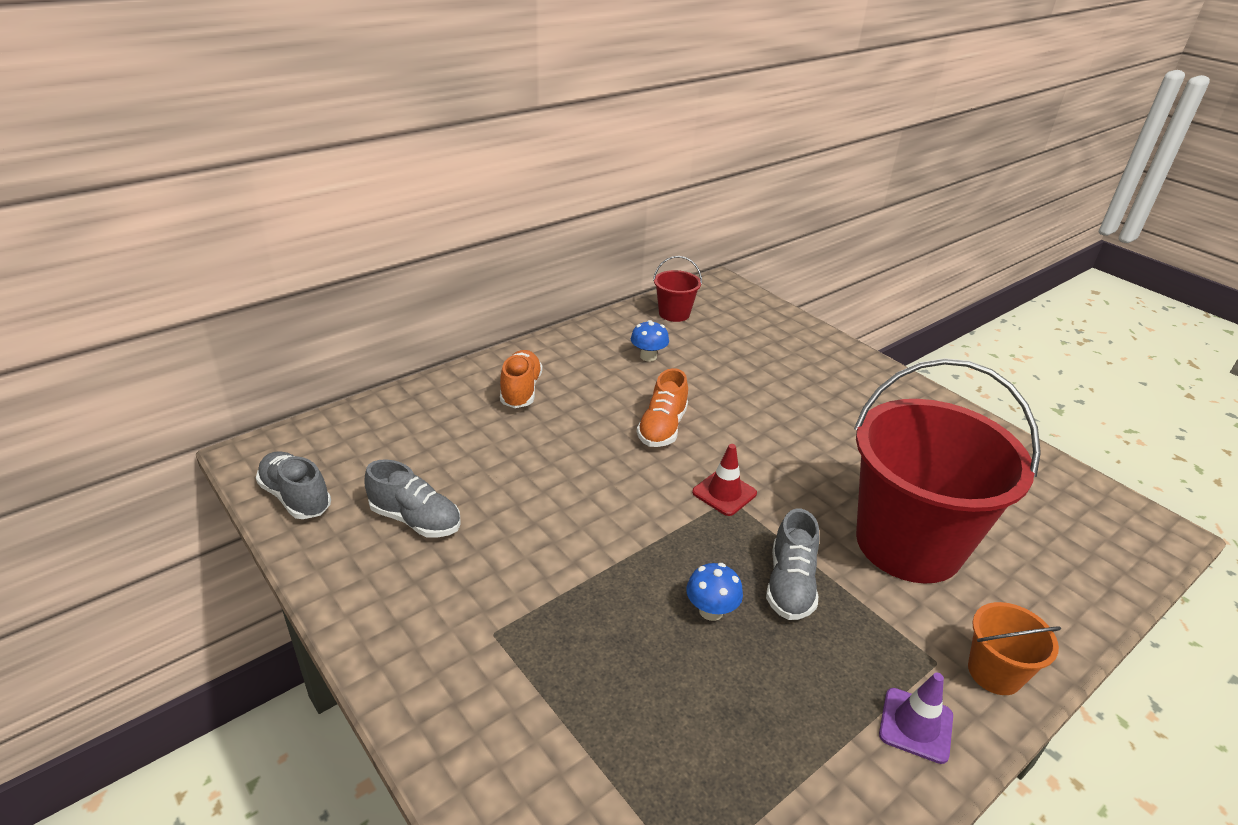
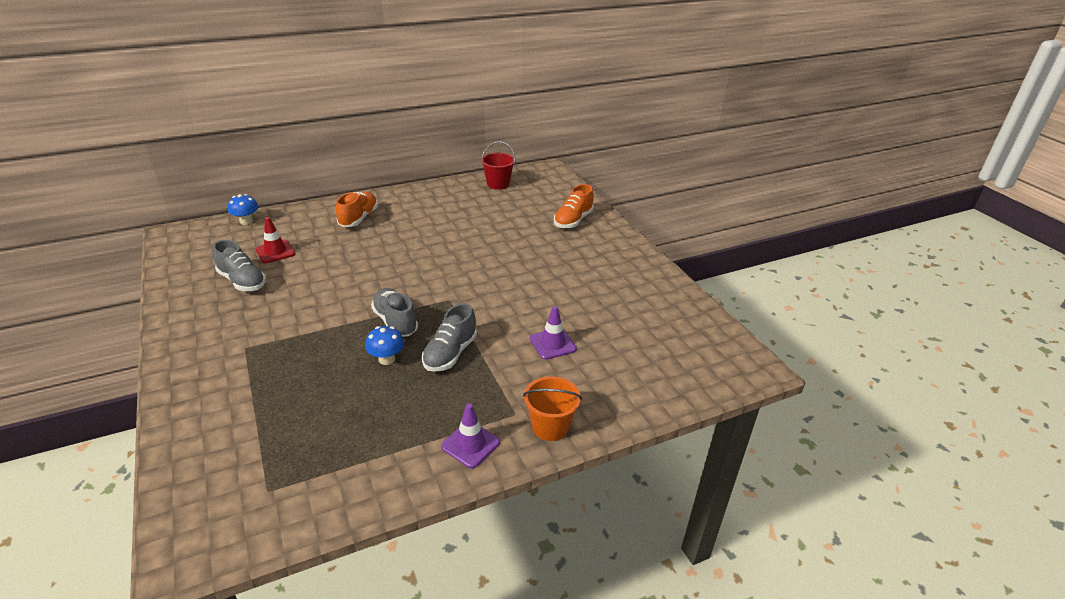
camera: 15 degrees right, 0 degrees up
grey shoe [256,451,331,519] -> grey shoe moved to [371,288,418,337]
blue mushroom [631,320,669,361] -> blue mushroom moved to [227,194,258,225]
orange shoe [637,368,688,447] -> orange shoe moved to [554,184,594,228]
red traffic cone [692,444,757,516] -> red traffic cone moved to [256,217,295,263]
red bucket [854,358,1041,583] -> purple traffic cone [530,306,577,360]

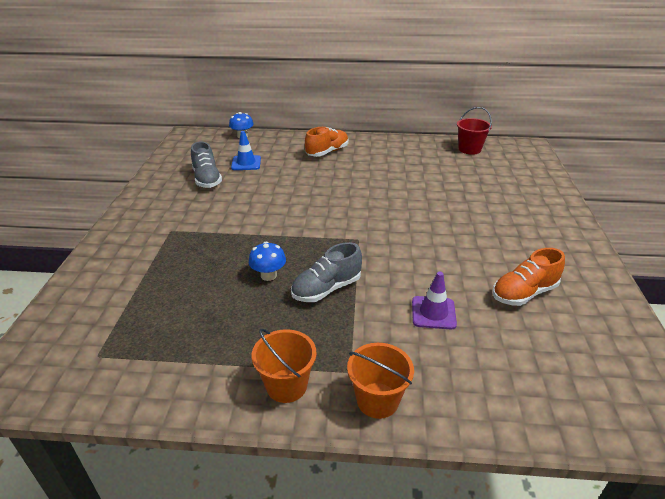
camera: 30 degrees right, 0 degrees up
red traffic cone [256,217,295,263] -> blue traffic cone [231,131,261,170]
grey shoe [371,288,418,337] -> none
purple traffic cone [441,403,500,468] -> orange bucket [251,329,316,403]
orange shoe [554,184,594,228] -> orange shoe moved to [493,248,565,306]

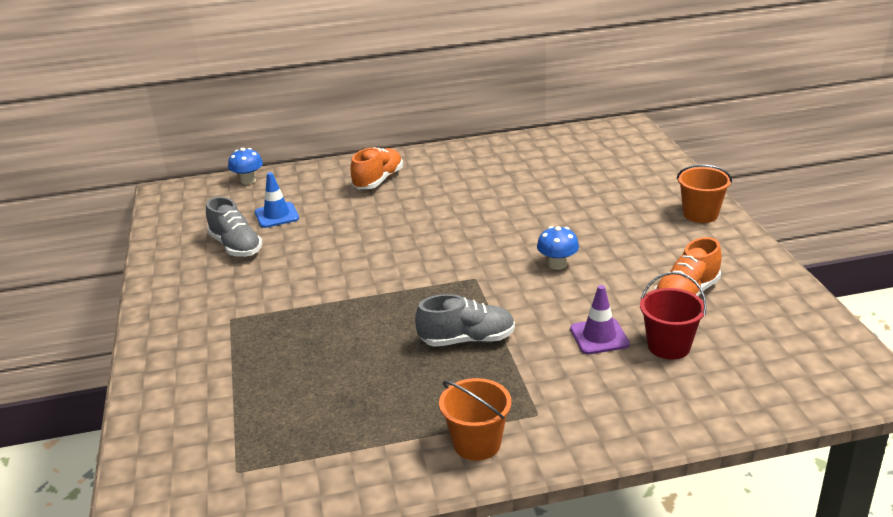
camera: 15 degrees left, 5 degrees down
blue mushroom [249,242,286,281] -> blue mushroom moved to [537,226,579,270]
grey shoe [291,242,362,302] -> grey shoe turned 135 degrees counterclockwise [415,294,515,347]
orange bucket [347,343,414,419] -> orange bucket moved to [677,164,732,223]
red bucket [457,107,492,155] -> red bucket moved to [640,272,707,359]

